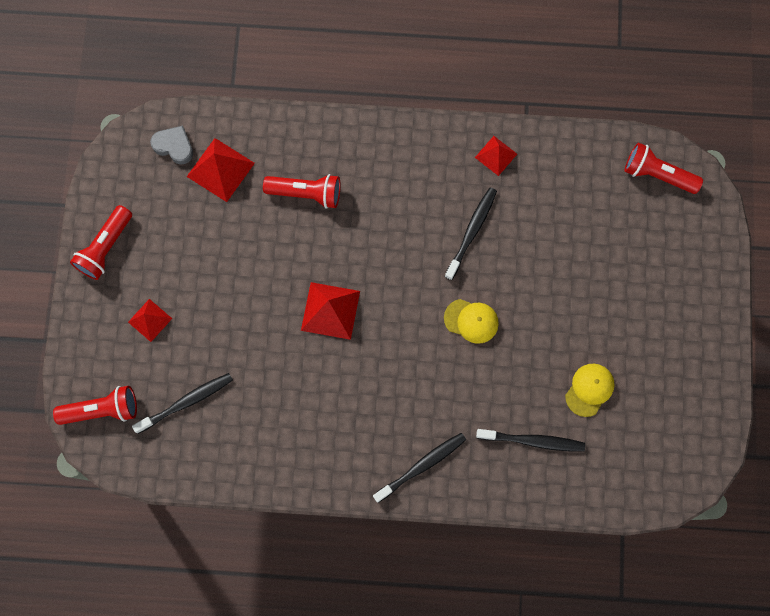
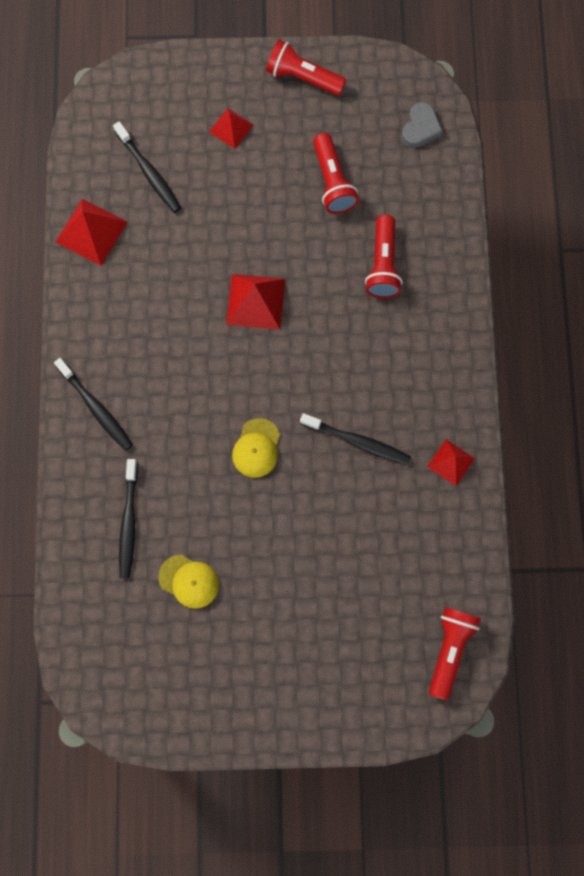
camera: 85 degrees right, 0 degrees up
red flashlight [53,386,137,425] -> red flashlight moved to [313,133,359,214]
red pyramid [187,138,255,202] -> red pyramid moved to [56,199,128,266]

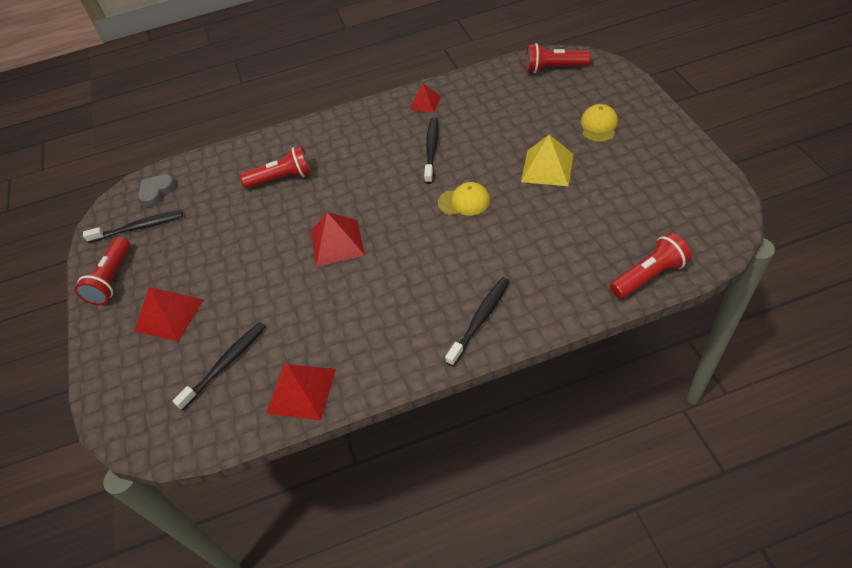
camera: 100 degrees left, 25 degrees down
black toothbrush [119,459,138,578] -> black toothbrush moved to [83,210,183,243]
yellow cap [158,554,219,609] -> yellow cap moved to [581,104,618,142]
red pyramid [209,108,253,149] -> red pyramid [134,287,204,341], size x1.61
red flashlight [313,133,359,214] -> red flashlight moved to [610,233,692,299]
grey heart [401,102,443,148] -> grey heart turned 60 degrees counterclockwise [138,174,176,207]
none -> yellow pyramid [521,135,573,186]

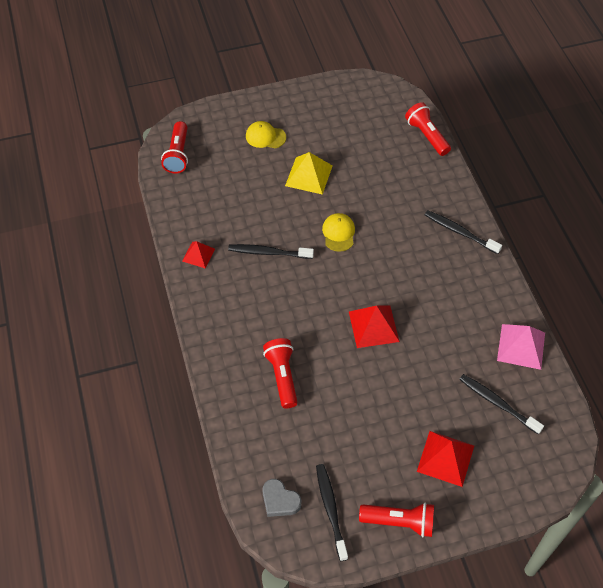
camera: 95 degrees left, 5 degrees up
red pyramid [266,363,336,420] -> pink pyramid [497,324,545,370]

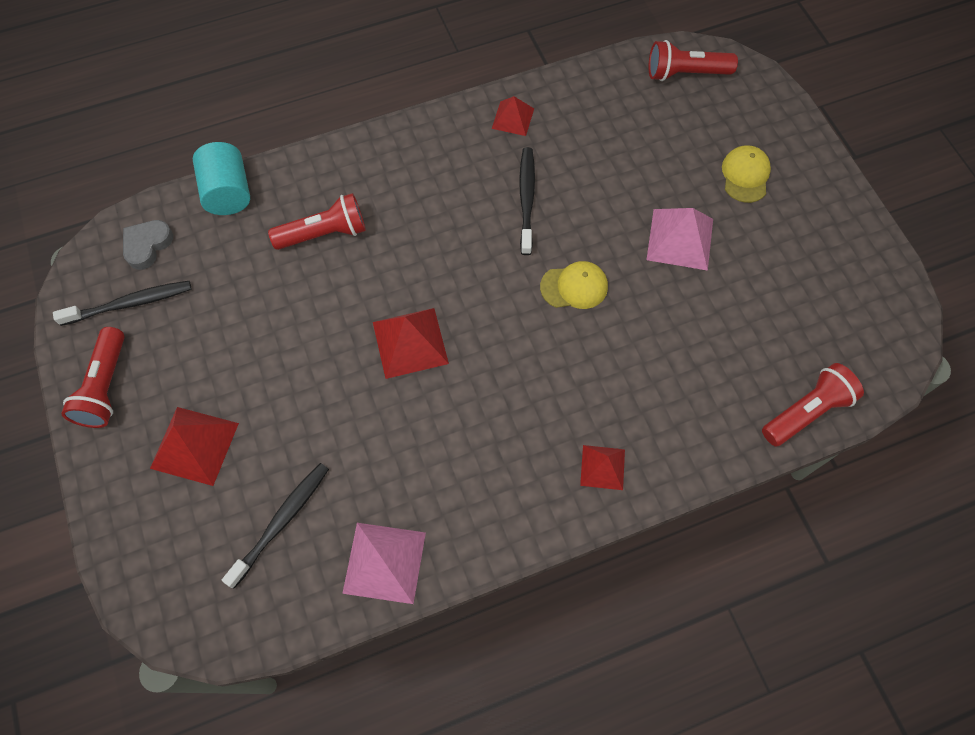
camera: 85 degrees right, 10 degrees up
yellow pyramid [285,152,332,195] -> pink pyramid [647,208,713,271]
black toothbrush [425,211,502,254] -> red pyramid [580,445,625,490]
none -> turquoise cylinder [193,142,250,215]

